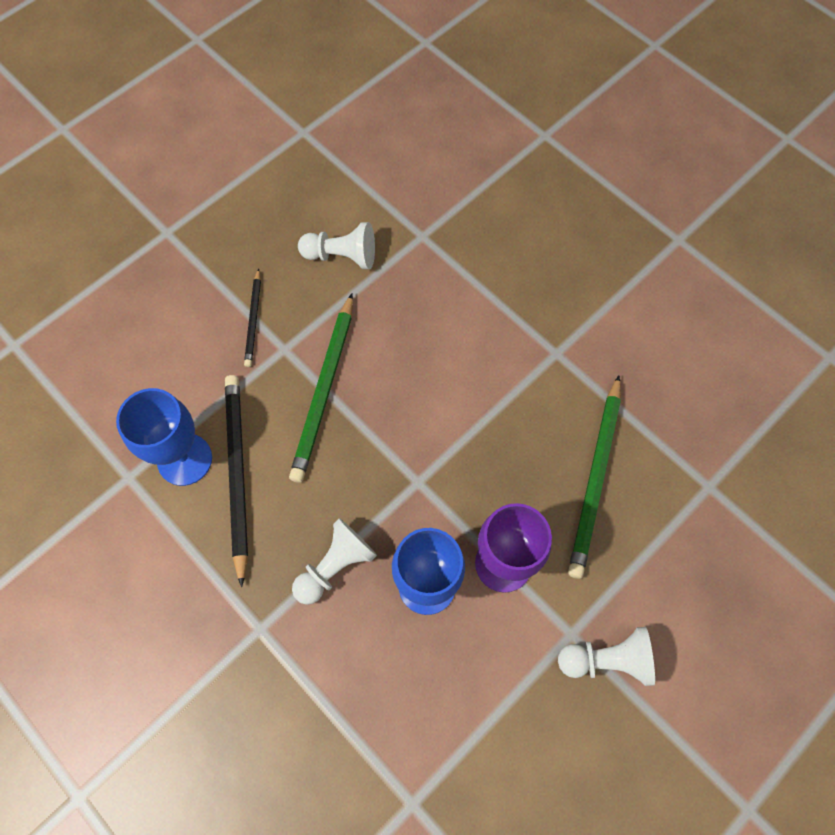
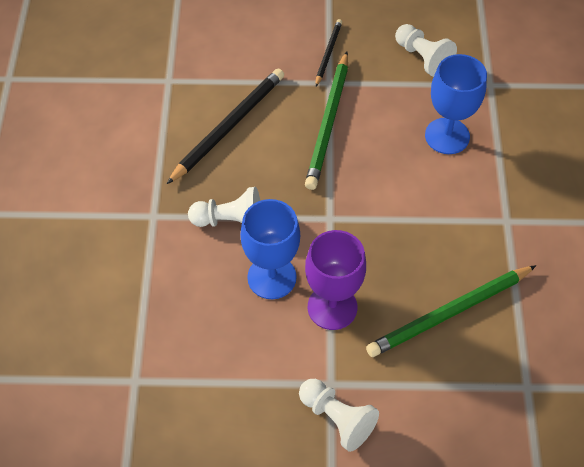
camera: 45 degrees right, 10 degrees down
blue goblet [116,388,212,486] -> blue goblet moved to [425,54,487,154]
black pencil [244,268,261,367] -> black pencil turned 150 degrees clockwise [315,19,342,86]
green pencil [289,293,353,483] -> green pencil turned 45 degrees counterclockwise [305,51,348,190]

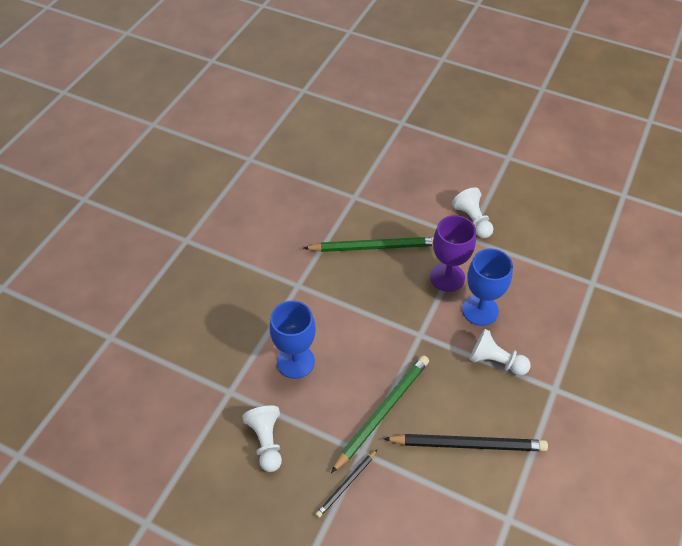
camera: 155 degrees left, 5 degrees down
black pencil [167,68,284,184] -> black pencil turned 150 degrees counterclockwise [383,434,548,451]

